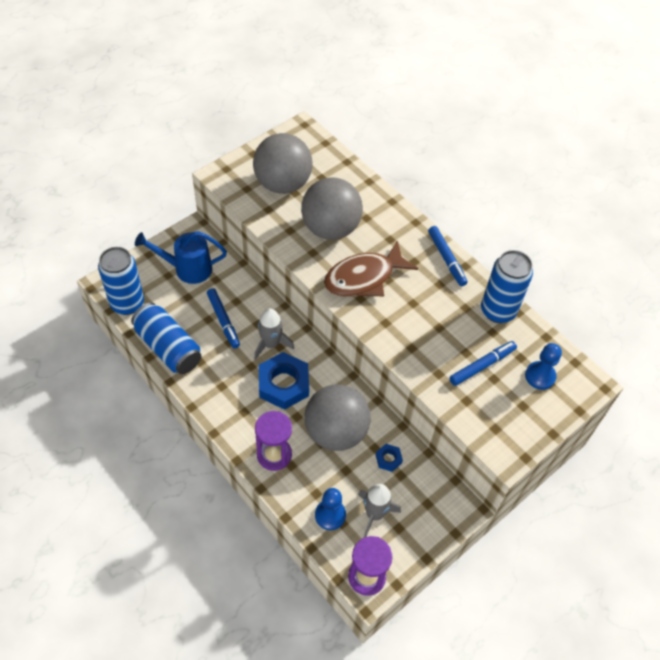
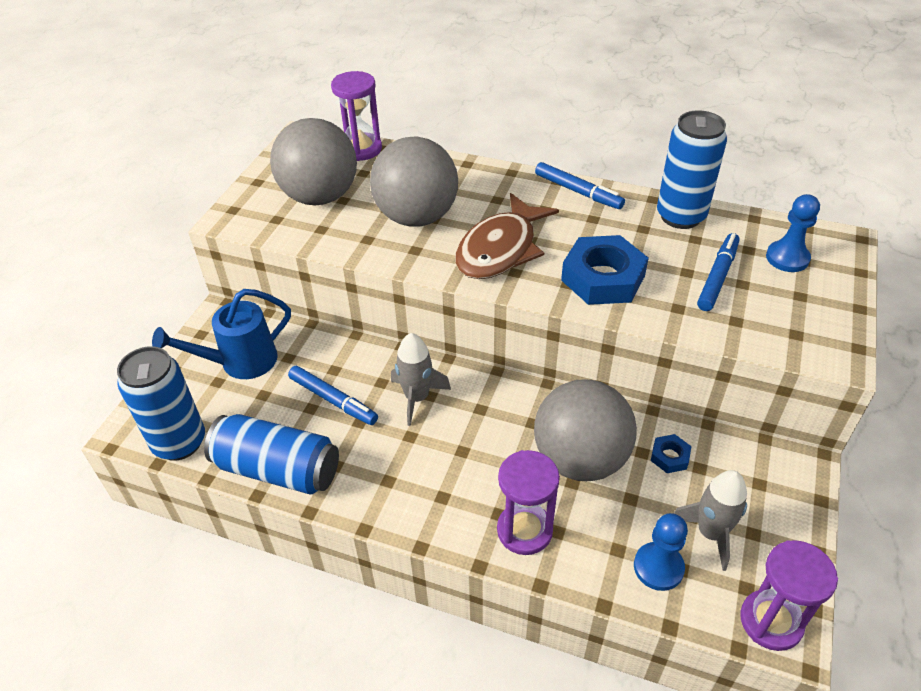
camera: 25 degrees left, 10 degrees down
blue nut [259,352,309,410] -> blue nut moved to [561,235,649,305]
none -> purple hourglass [331,71,382,161]

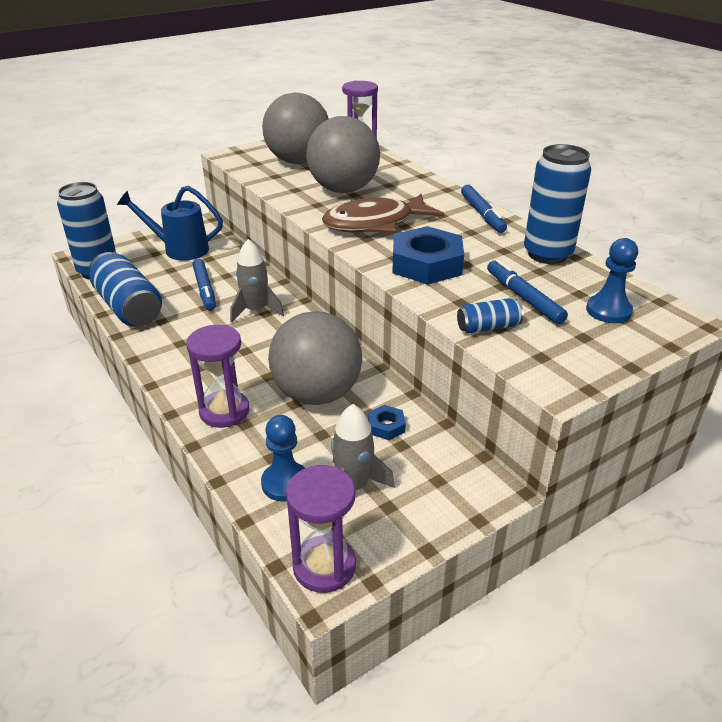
camera: 35 degrees right, 10 degrees down
blue marker [697,233,740,311] -> blue marker turned 90 degrees counterclockwise [487,259,568,324]
none -> blue can [457,298,524,333]

